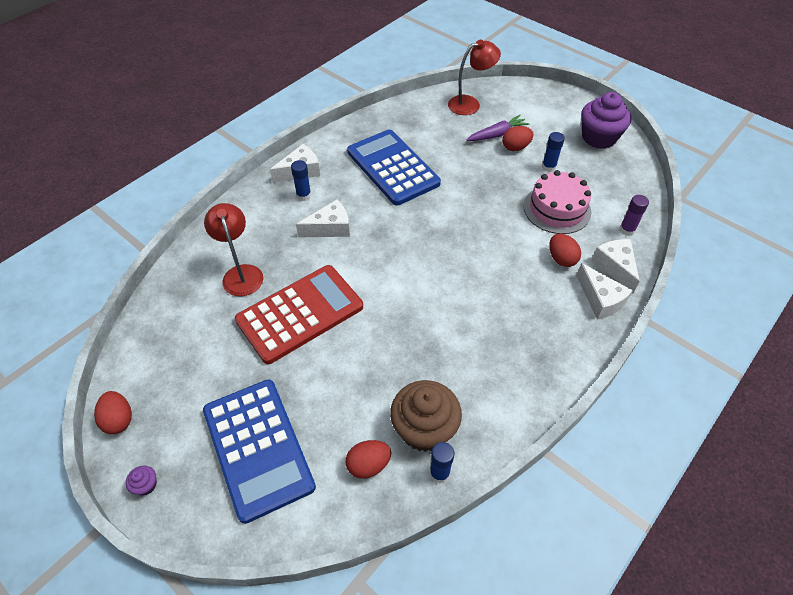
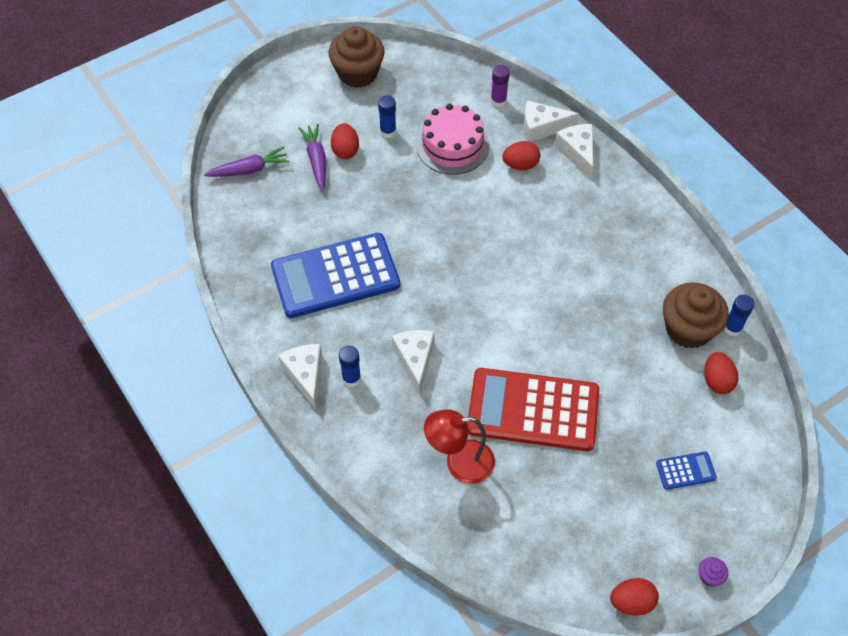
camera: 75 degrees left, 5 degrees up
blue calculator [203,380,316,524] -> blue calculator [656,451,717,490], size x0.42
red calculator [235,265,363,364] -> red calculator turned 60 degrees counterclockwise [467,368,599,451]
red lamp [448,39,501,115] -> purple carrot [204,147,290,177]
white cheese [576,263,633,320] -> white cheese turned 90 degrees counterclockwise [554,124,593,180]
purple cupcake [581,92,631,149] -> brown cupcake [329,26,385,88]

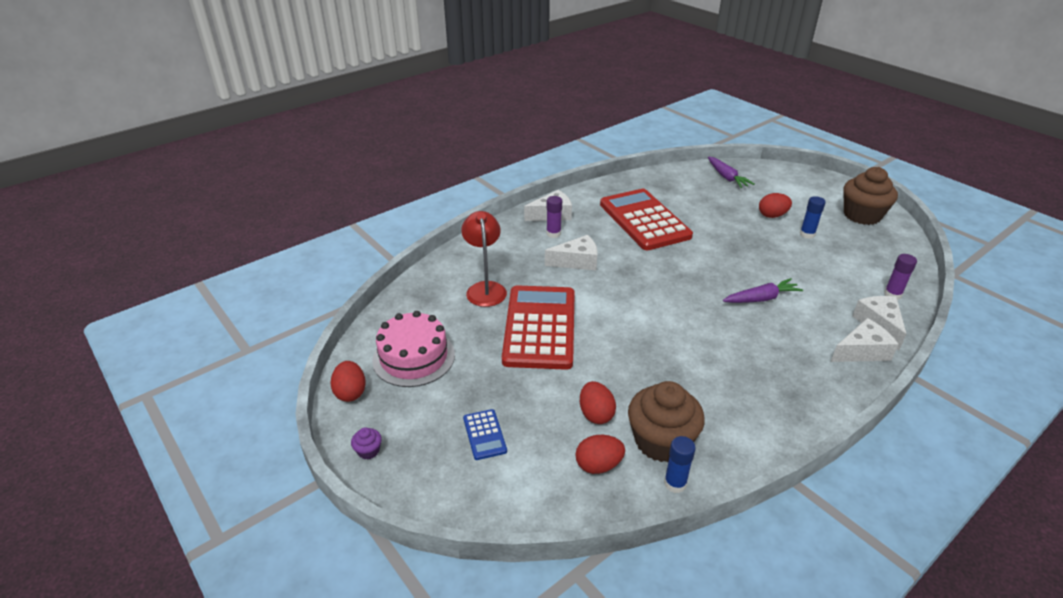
camera: 85 degrees right, 20 degrees down
blue calculator [271,233,400,318] -> red calculator [600,189,693,251]
purple carrot [299,124,326,191] -> purple carrot moved to [723,278,803,303]
blue glue stick [339,346,361,387] -> purple glue stick [547,196,562,238]
pink cake [416,104,489,175] -> pink cake moved to [372,311,455,387]
red egg [502,141,540,170] -> red egg moved to [580,381,616,424]

